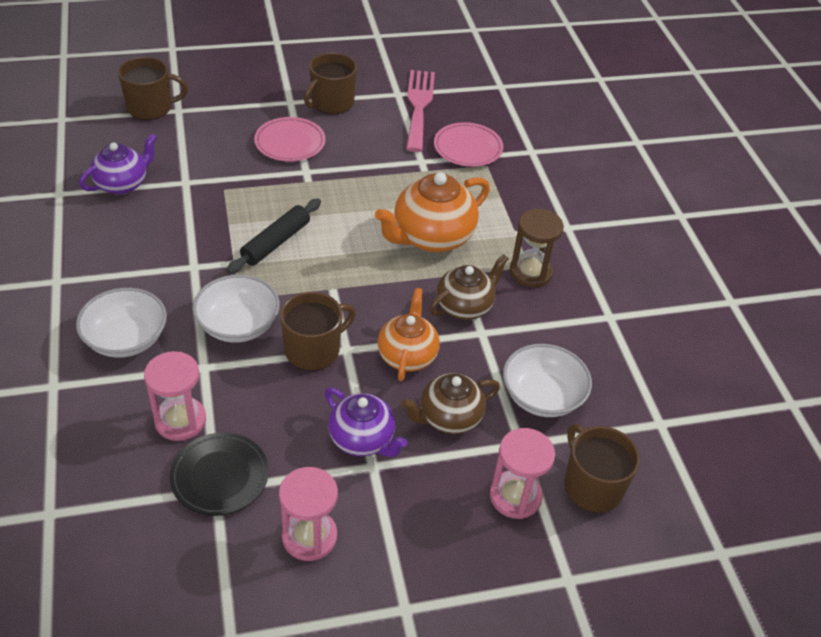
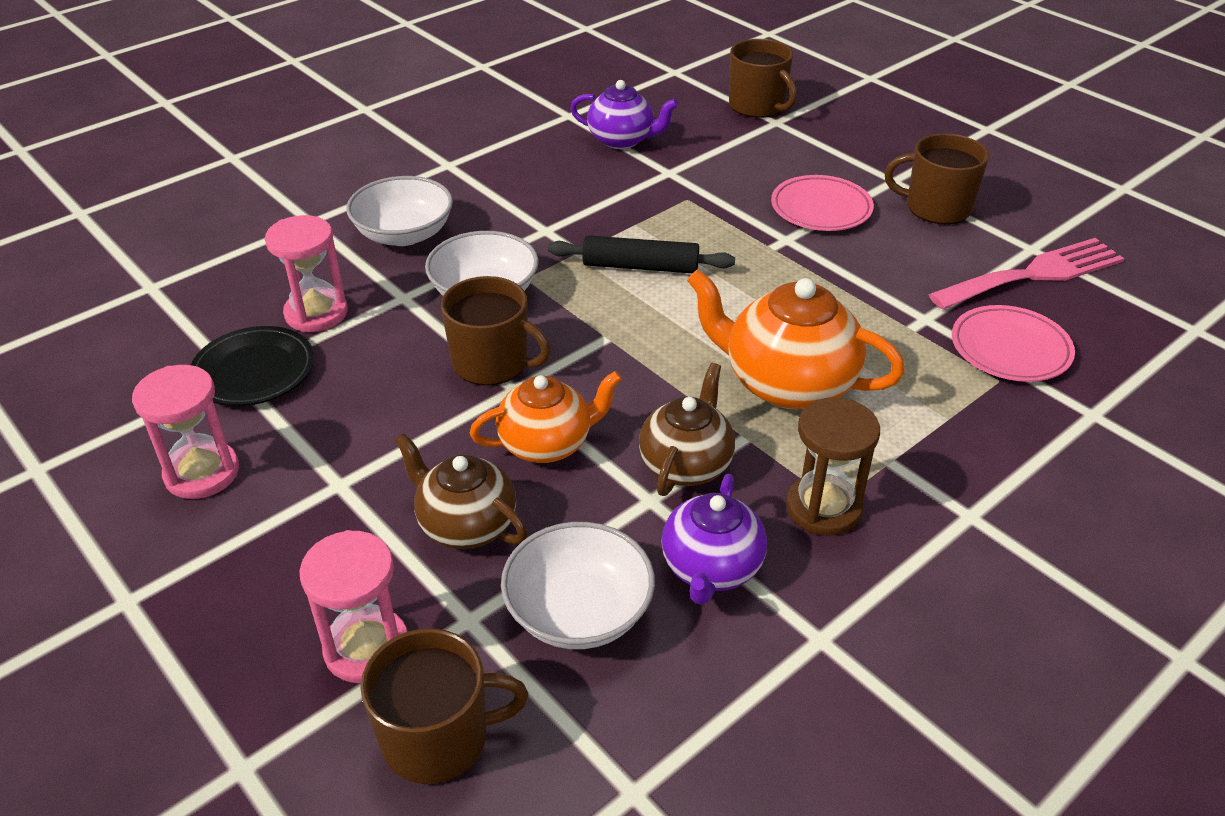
camera: 65 degrees right, 5 degrees down
purple teapot [325,388,407,457] -> purple teapot moved to [661,474,767,605]
brown teapot [429,254,509,320] -> brown teapot turned 90 degrees counterclockwise [639,363,735,496]
brown mug [564,424,640,513] -> brown mug turned 45 degrees clockwise [360,628,528,784]

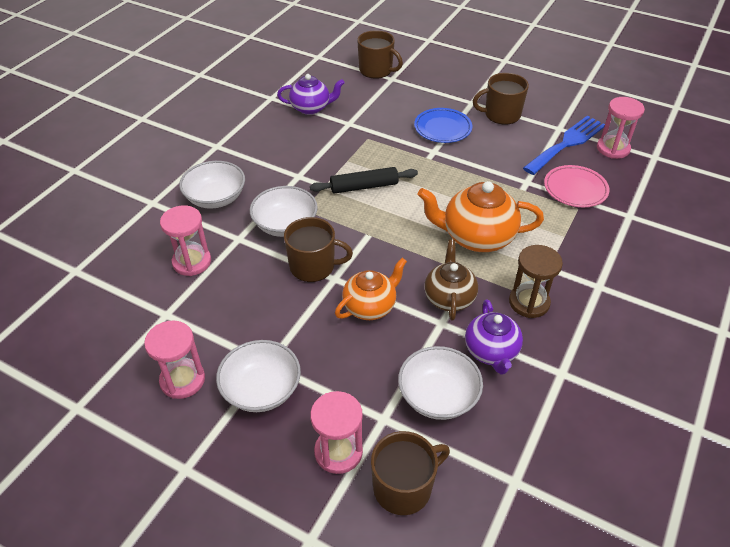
camera: 20 degrees left, 5 degrees up
black plate [191,326,314,406] -> none
brown teapot [394,433,527,549] -> none
pink plate [771,175,874,231] -> blue plate [414,108,472,143]
pink fork [928,238,1124,310] -> blue fork [523,116,605,175]
none -> white bowl [216,340,301,412]
none -> pink hourglass [597,97,645,159]

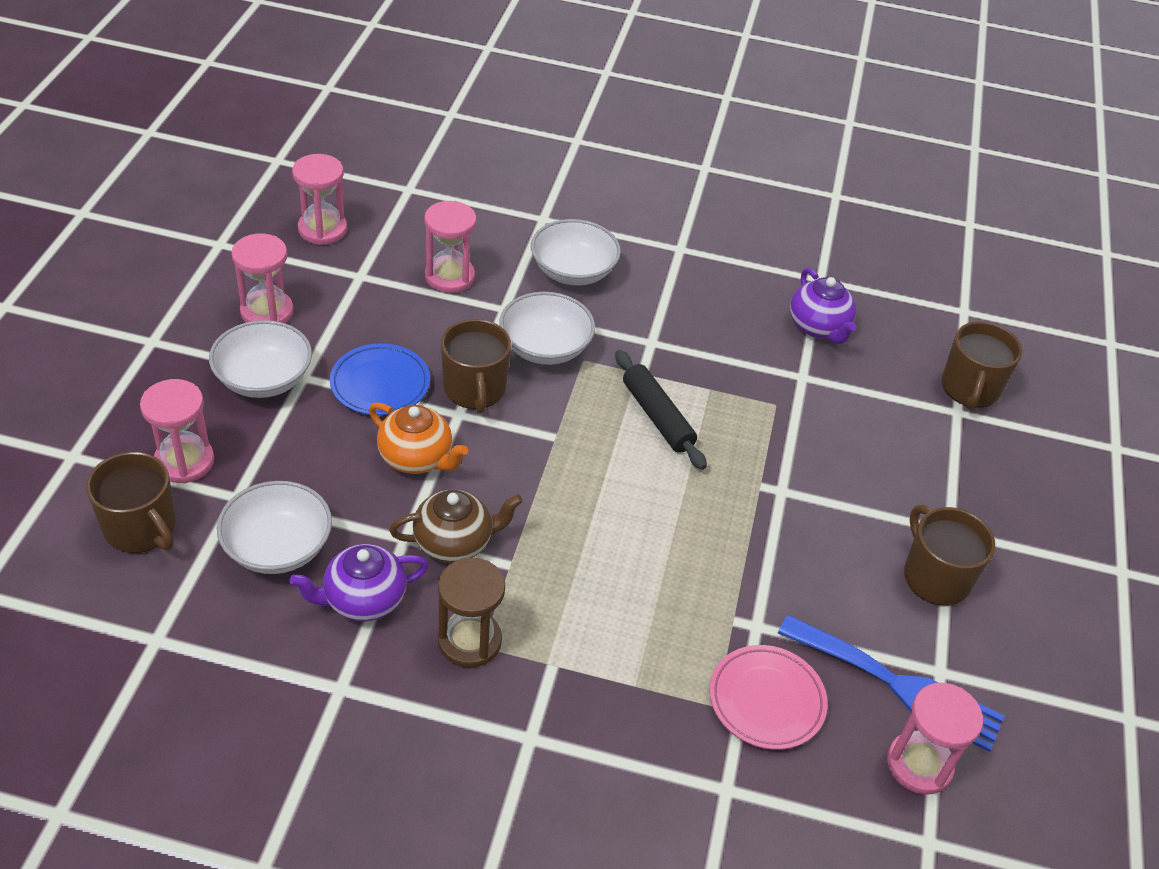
camera: 70 degrees right, 0 degrees up
blue plate [414,108,472,143] -> blue plate moved to [330,343,430,416]
orange teapot [418,181,544,252] -> none
none -> pink hourglass [292,154,347,245]

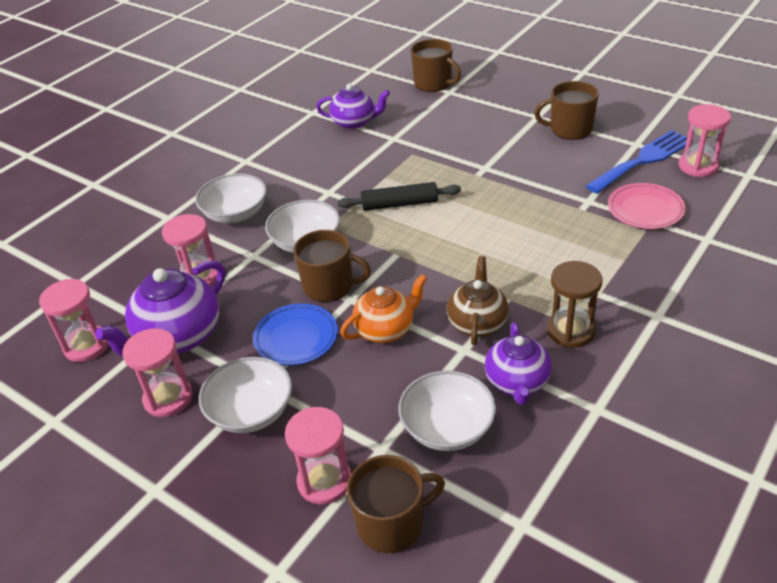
camera: 60 degrees left, 5 degrees down
none -> purple teapot [95,260,225,357]

